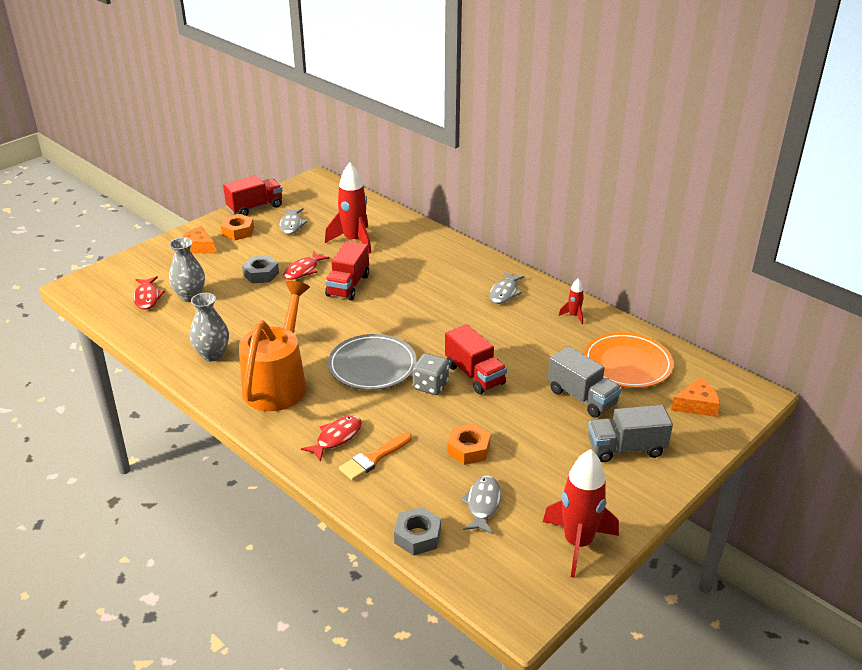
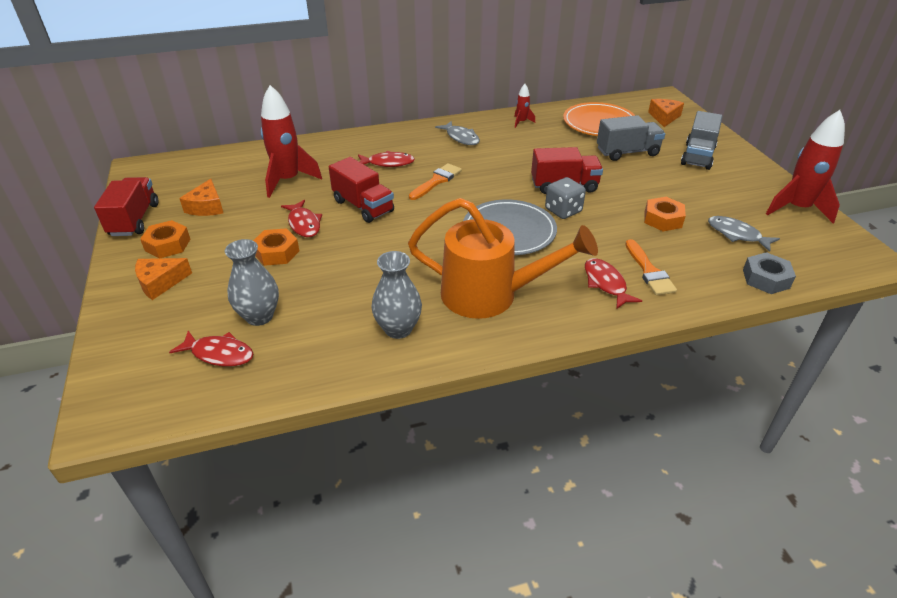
camera: 60 degrees left, 5 degrees up
orange watering can [239,280,310,411] -> orange watering can turned 150 degrees clockwise [408,198,598,319]
grey nut [242,255,279,283] -> orange nut [253,228,299,266]
grey fish [279,208,308,235] -> orange cheese [179,179,223,216]
none -> red fish [358,151,415,167]
none -> orange brush [409,163,462,200]

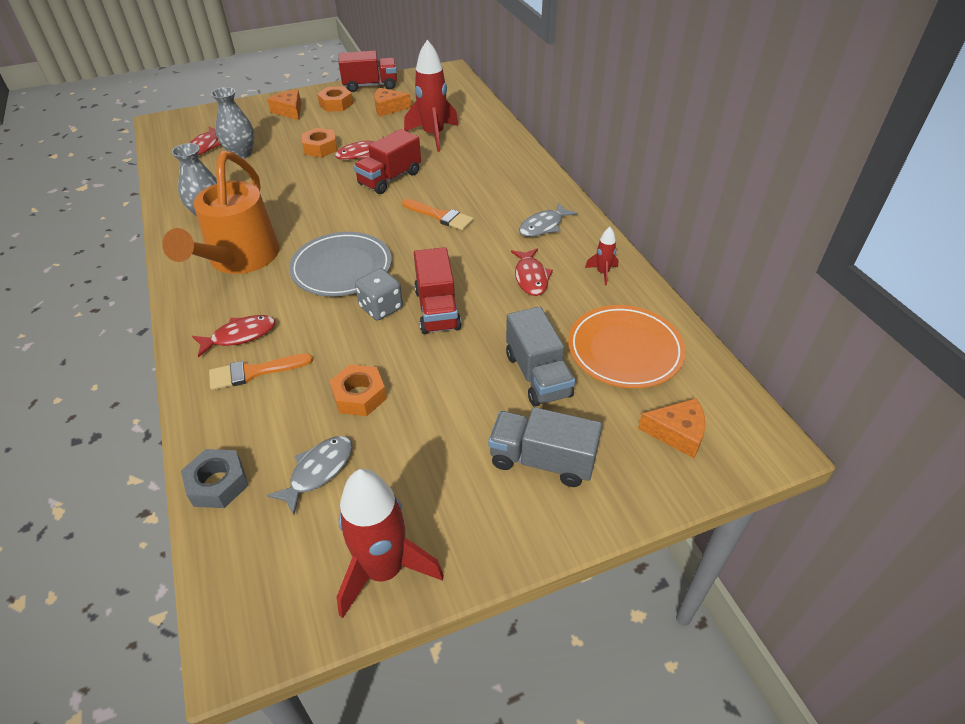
camera: 85 degrees right, 5 degrees up
red fish [358,151,415,167] -> red fish moved to [511,248,553,296]

